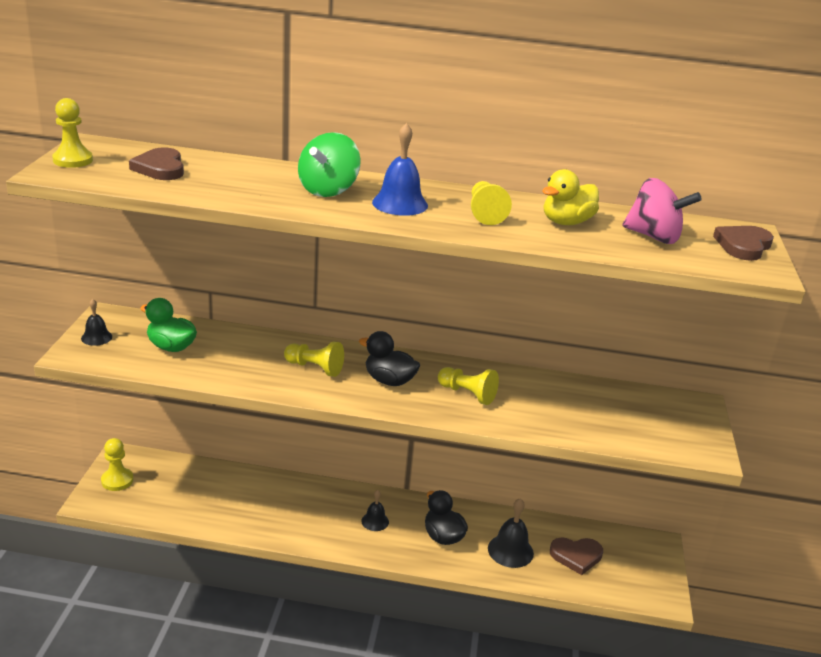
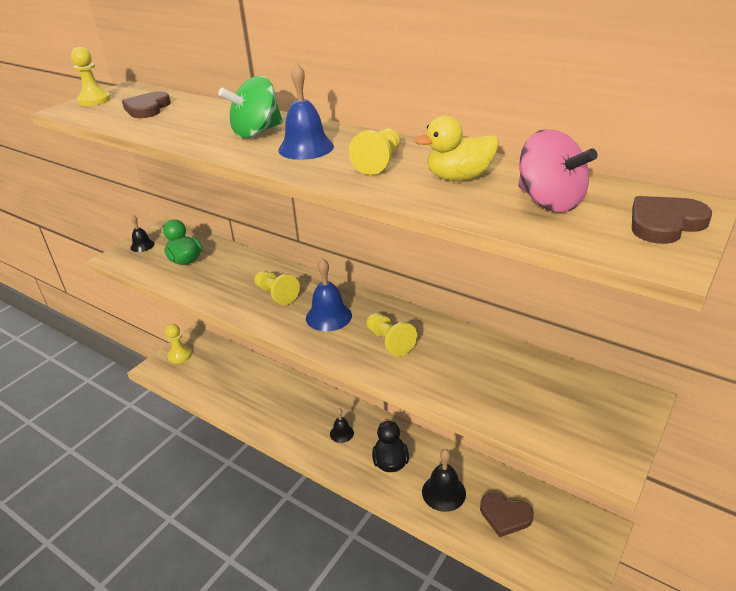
camera: 30 degrees right, 5 degrees up
black duck [359,331,420,386] -> blue bell [306,258,352,331]

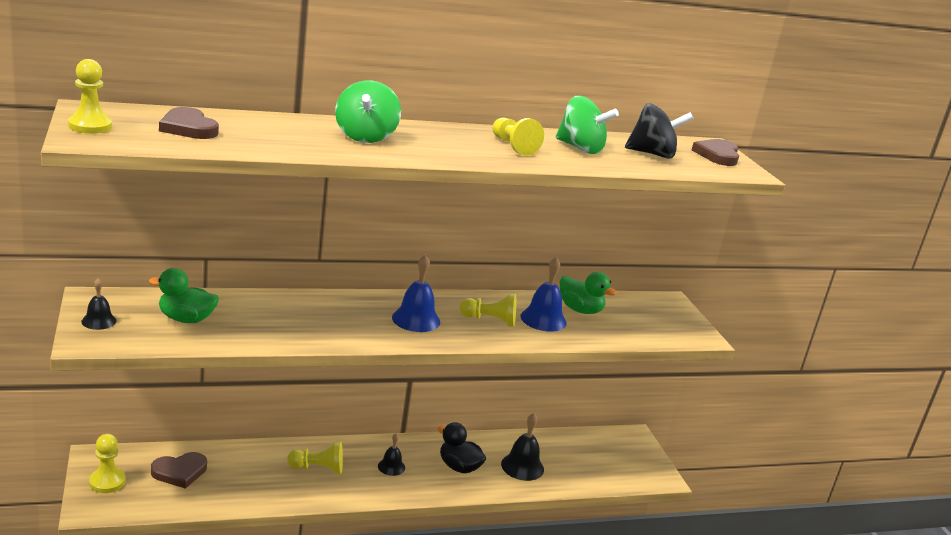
camera: 55 degrees left, 10 degrees down
yellow pawn [254,271,300,305] -> yellow pawn moved to [287,441,343,474]
blue bell [278,62,334,160] -> blue bell moved to [521,257,567,332]
yellow duck [415,116,499,181] -> green spinning top [556,96,619,154]
brown heart [480,493,534,537] -> brown heart moved to [151,452,207,489]
pink spinning top [519,129,598,212] -> black spinning top [625,103,694,159]
none -> green duck [560,272,617,314]

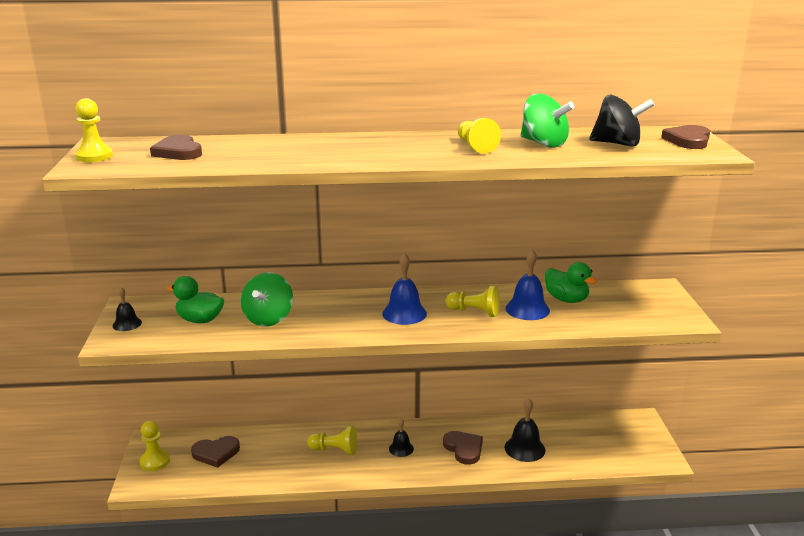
camera: 15 degrees right, 0 degrees up
green spinning top [335,80,401,143] -> green spinning top moved to [241,272,293,327]
black duck [437,422,486,473] -> brown heart [443,431,483,465]

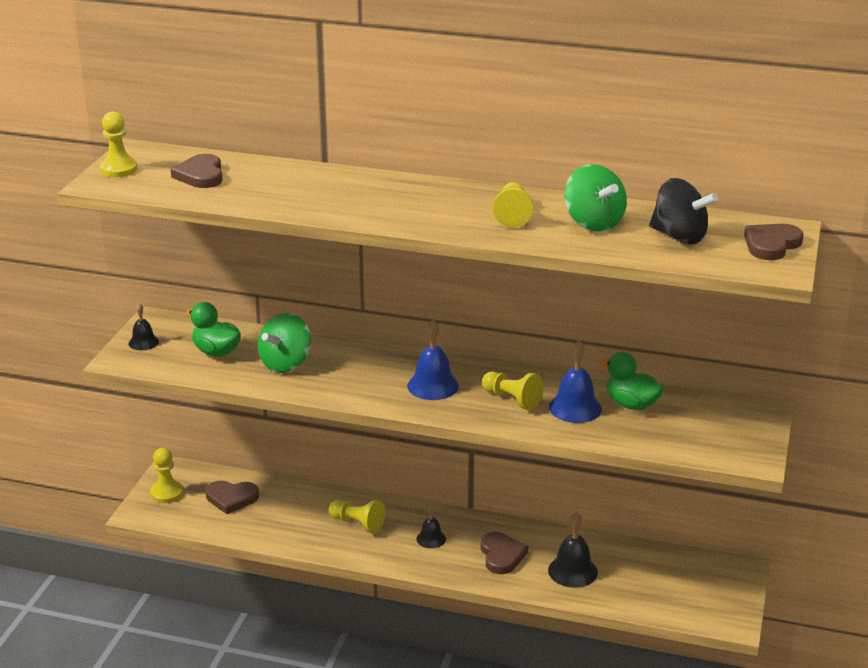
camera: 20 degrees right, 5 degrees up
green duck [545,262,597,303] -> green duck turned 150 degrees clockwise [600,352,664,410]

